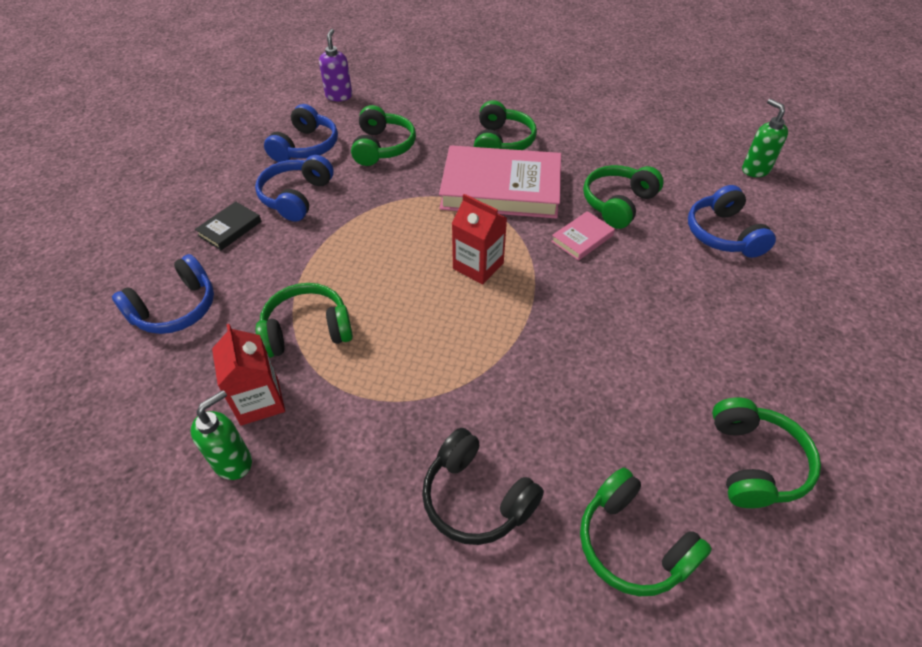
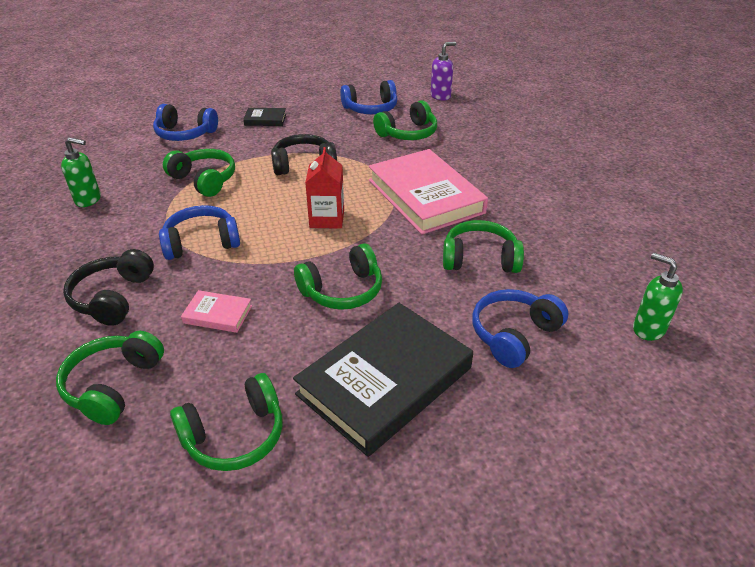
camera: 55 degrees right, 10 degrees down
red carton [212,324,285,426] -> none
blue headphones [255,155,334,222] -> blue headphones moved to [159,205,240,260]
green headphones [474,100,537,150] -> green headphones moved to [294,243,382,310]
pink book [551,211,615,261] -> pink book moved to [181,290,252,333]
green soap dispenser [742,99,788,177] -> green soap dispenser turned 75 degrees counterclockwise [633,253,683,341]
none -> black headphones [271,134,337,175]
none -> black book [293,303,473,457]

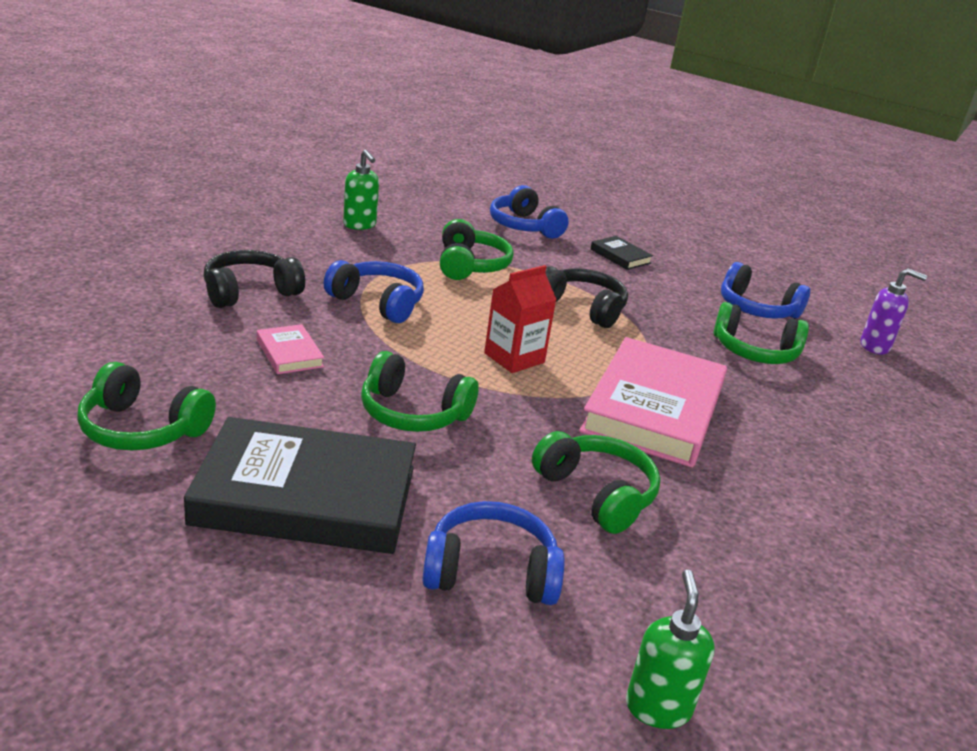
camera: 45 degrees right, 10 degrees down
green headphones [56,331,164,425] -> none

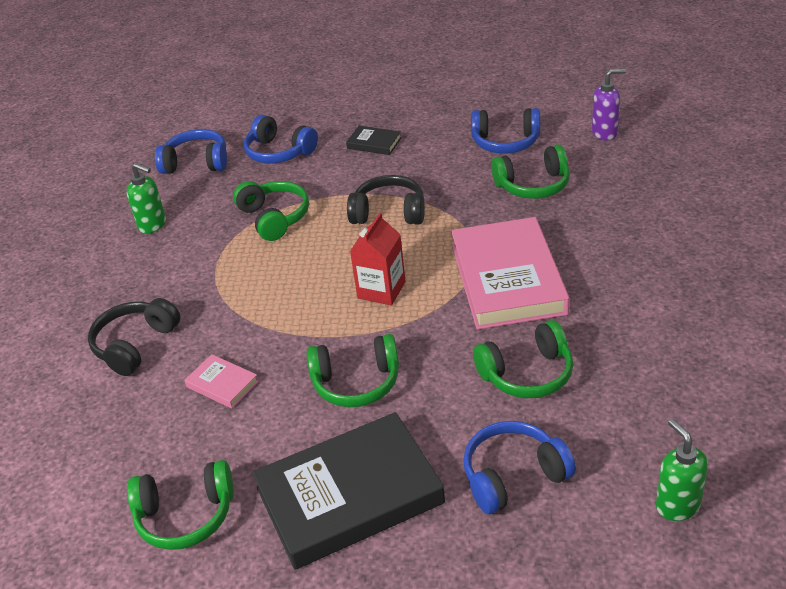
camera: 20 degrees left, 10 degrees up
blue headphones [324,260,424,323] -> blue headphones moved to [155,129,227,174]
green headphones [532,431,660,534] -> green headphones turned 135 degrees clockwise [473,320,573,398]

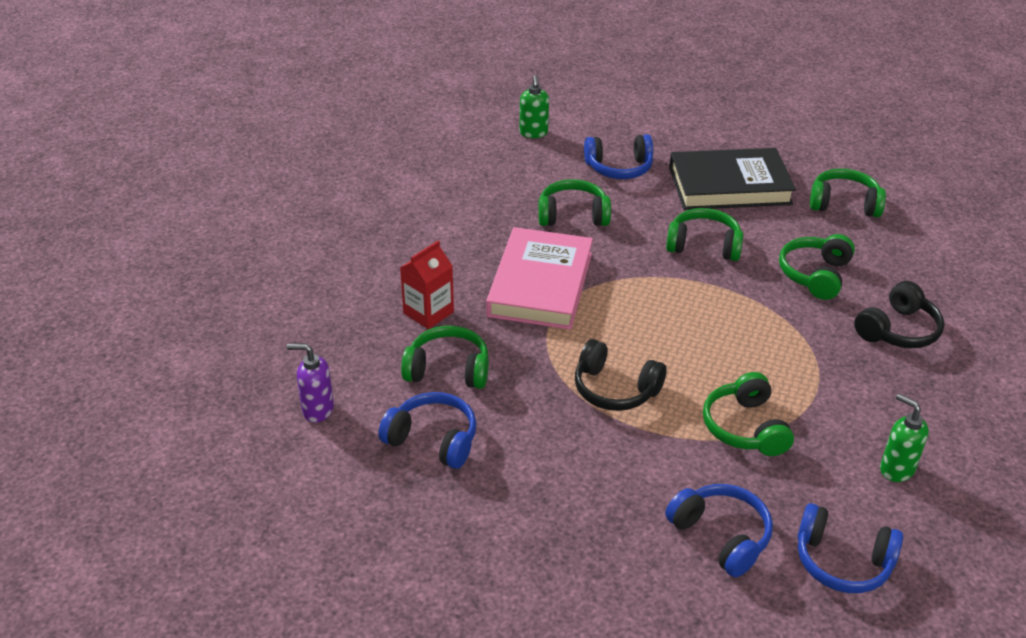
camera: 165 degrees left, 0 degrees up
pink book [185,354,259,408] -> green headphones [779,234,855,300]
black book [346,126,401,155] -> none
red carton [350,213,406,305] -> red carton moved to [400,241,454,329]

